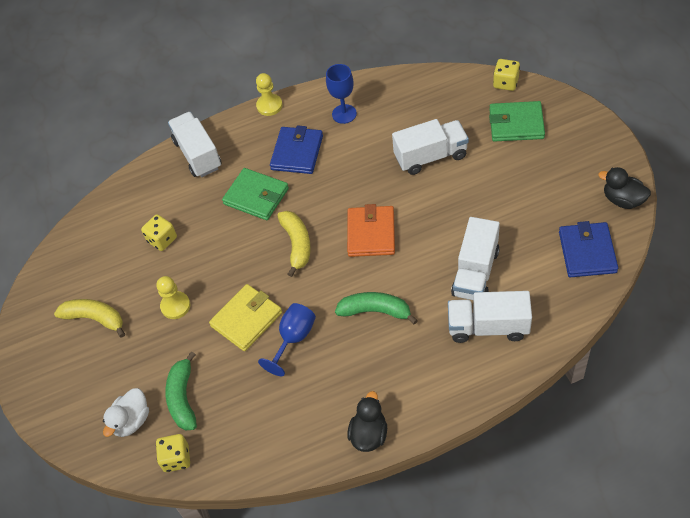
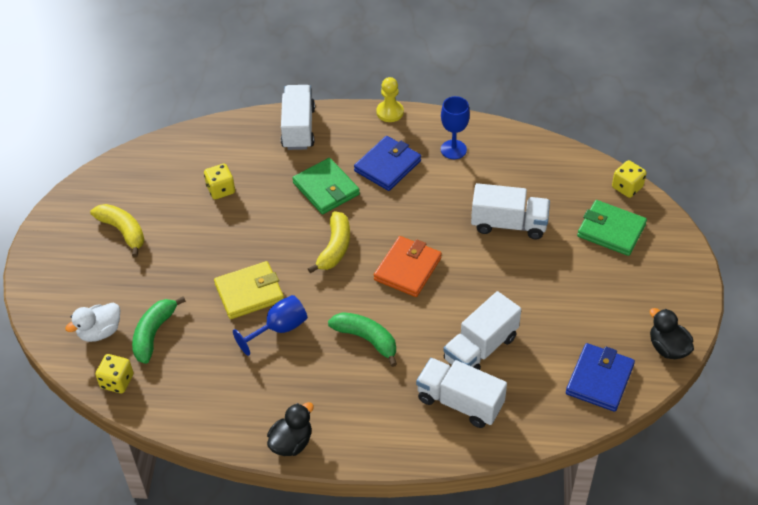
camera: 20 degrees right, 5 degrees down
yellow pawn [156,276,190,319] -> none

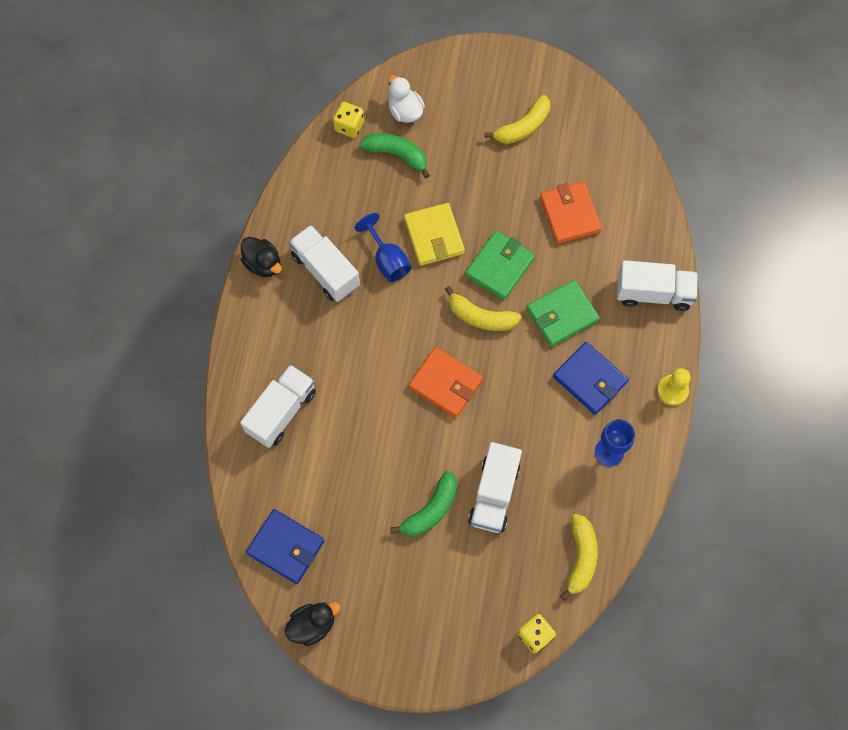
camera: 95 degrees right, 20 degrees up
yellow dice [204,163,235,199] -> orange wallet [540,181,602,244]
green banana [328,312,397,367] -> green banana moved to [390,471,457,536]
white truck [443,291,521,370] -> white truck moved to [289,225,360,302]
green wallet [577,200,647,256] -> green wallet moved to [465,231,535,300]
none -> yellow banana [560,514,598,601]

